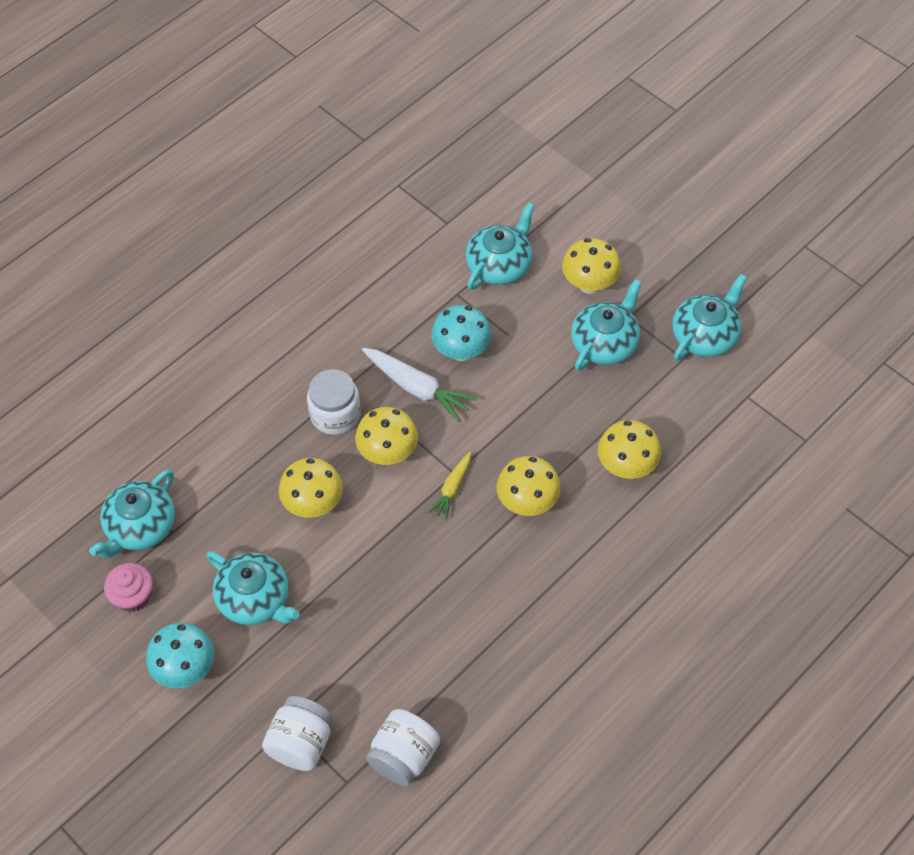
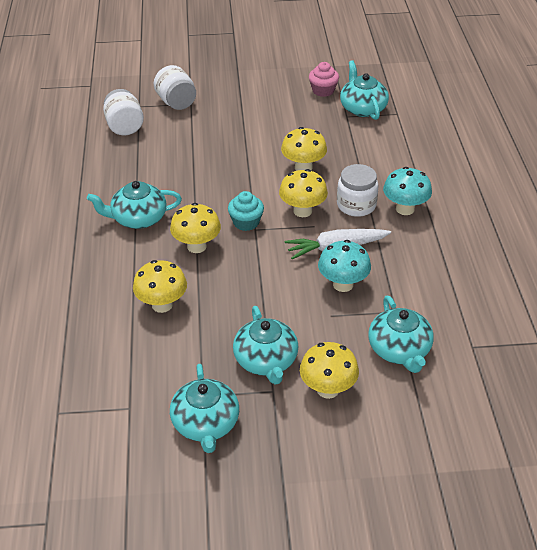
camera: 130 degrees right, 15 degrees down
turquoise mushroom [146,623,214,688] -> turquoise mushroom moved to [383,167,432,215]
turquoise teapot [207,551,300,625] -> turquoise teapot moved to [87,181,182,229]
yellow carrot [429,452,471,519] -> turquoise cupcake [228,191,264,231]

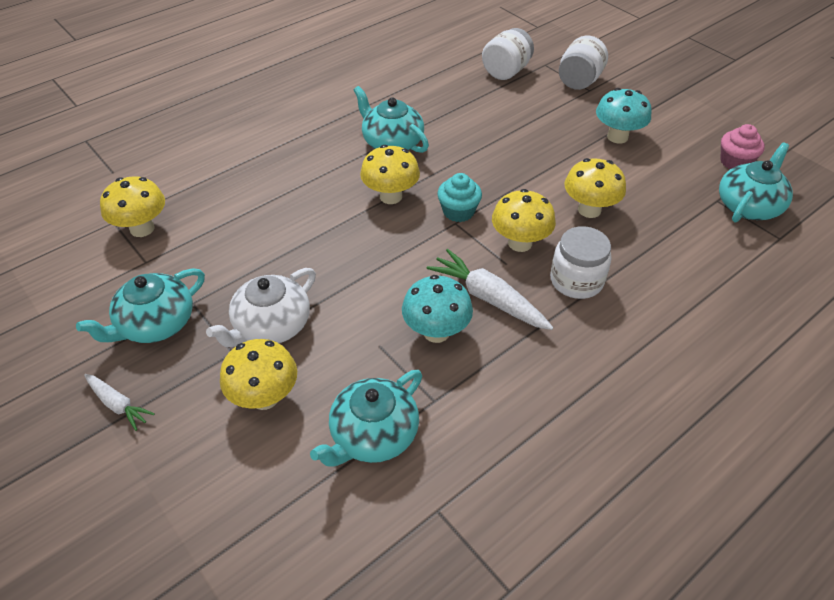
camera: 55 degrees right, 5 degrees up
yellow mushroom [133,260,187,313] -> yellow mushroom moved to [100,176,165,237]
turquoise teapot [233,306,298,385] -> white teapot [206,268,316,347]
turquoise mushroom [383,167,432,215] -> turquoise mushroom moved to [596,88,651,143]
none -> white carrot [84,374,155,431]

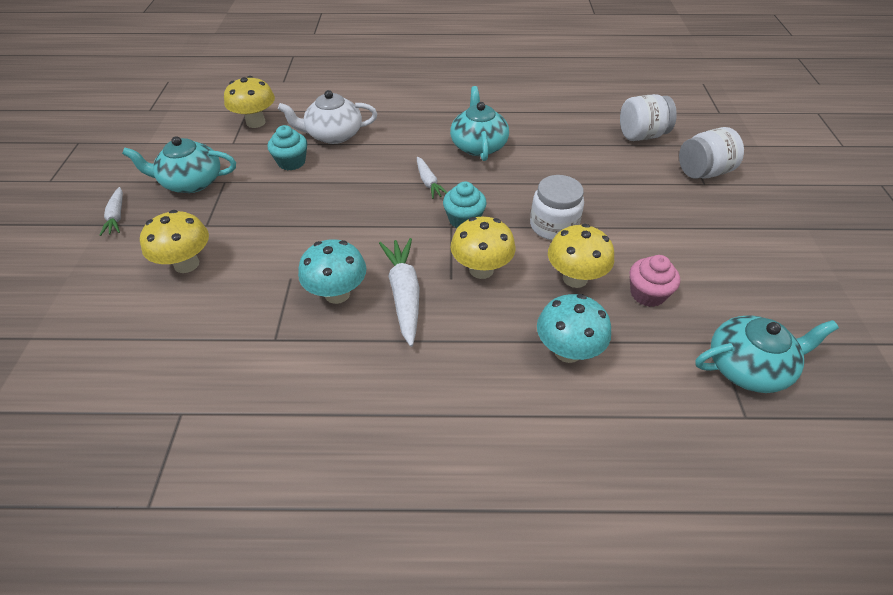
camera: 40 degrees right, 0 degrees up
white teapot [206,268,316,347] -> white teapot moved to [278,90,377,144]
turquoise teapot [310,370,422,467] -> none
yellow mushroom [360,145,420,204] -> white carrot [417,157,447,199]
white jar [550,226,611,299] -> white jar moved to [530,175,584,240]
turquoise mushroom [596,88,651,143] -> turquoise mushroom moved to [537,294,611,363]
pink cupcake [720,124,765,169] -> pink cupcake moved to [629,255,680,307]
none -> turquoise cupcake [268,125,307,171]

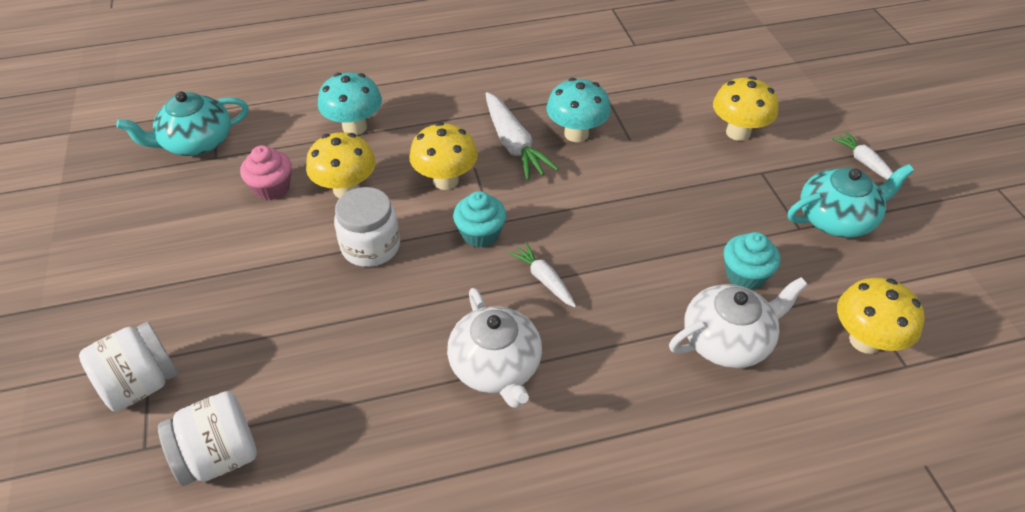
camera: 165 degrees right, 0 degrees up
turquoise teapot [450,86,509,161] -> white teapot [447,288,542,408]

